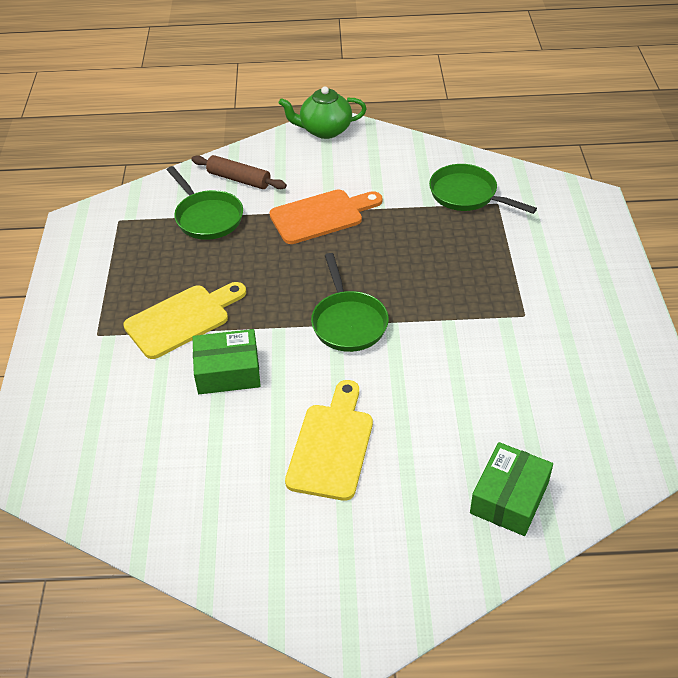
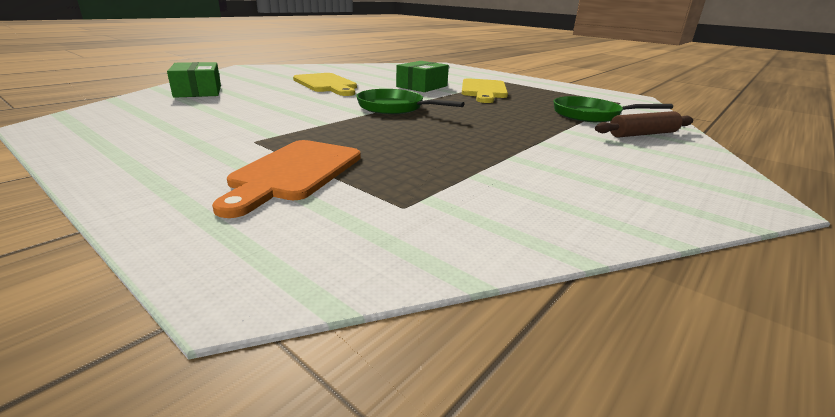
camera: 130 degrees right, 20 degrees down
orange cutting board [269,189,383,244] -> orange cutting board moved to [212,140,361,218]
green teapot [279,86,367,139] -> none
green pan [429,164,537,214] -> none

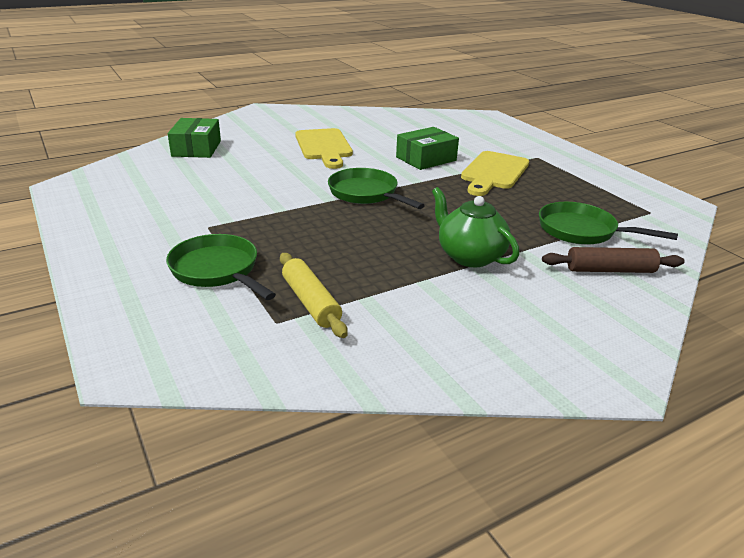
camera: 20 degrees right, 5 degrees up
orange cutting board [212,140,361,218] -> green pan [166,234,276,300]
none -> yellow rolling pin [280,253,348,338]
none -> green teapot [432,187,519,267]

